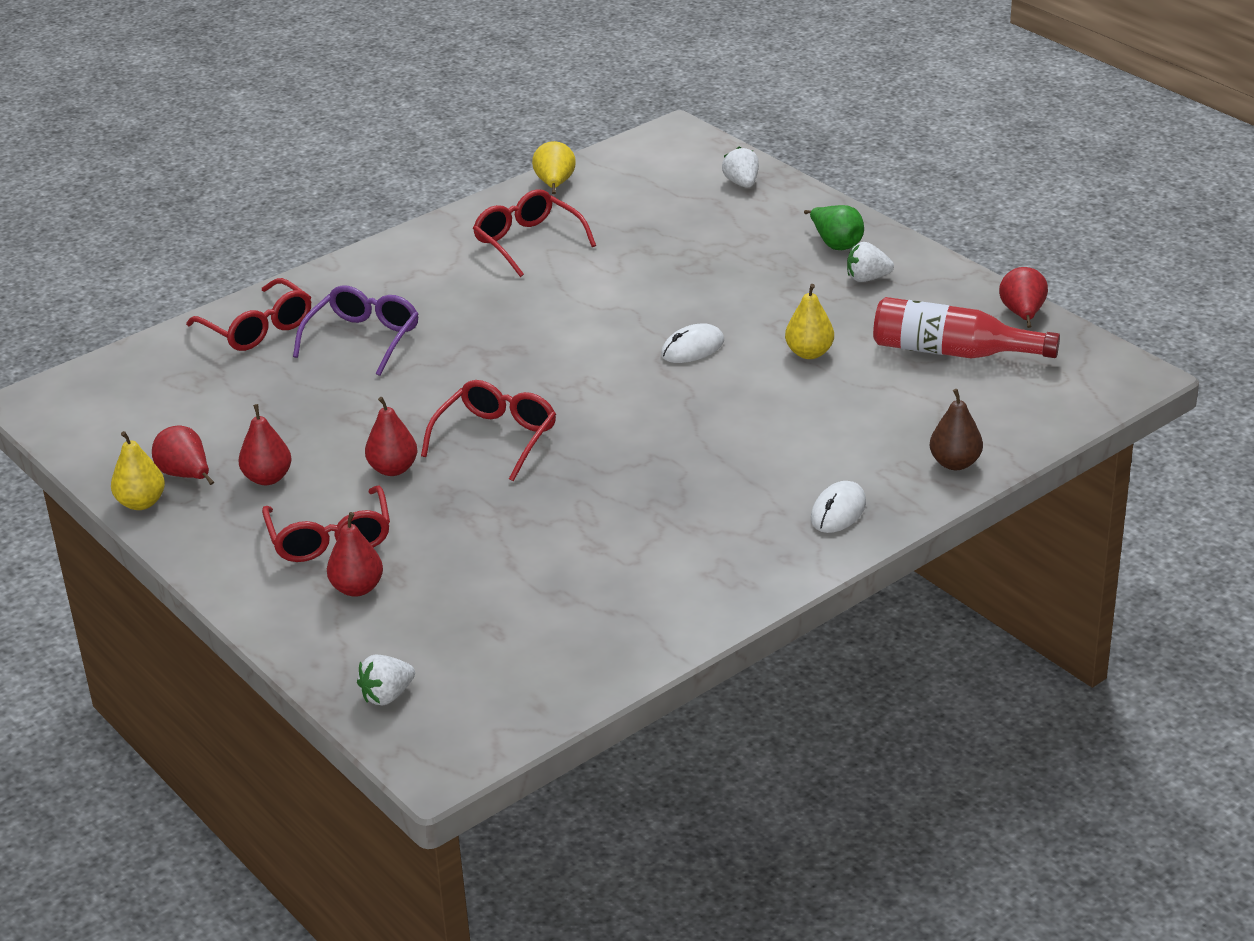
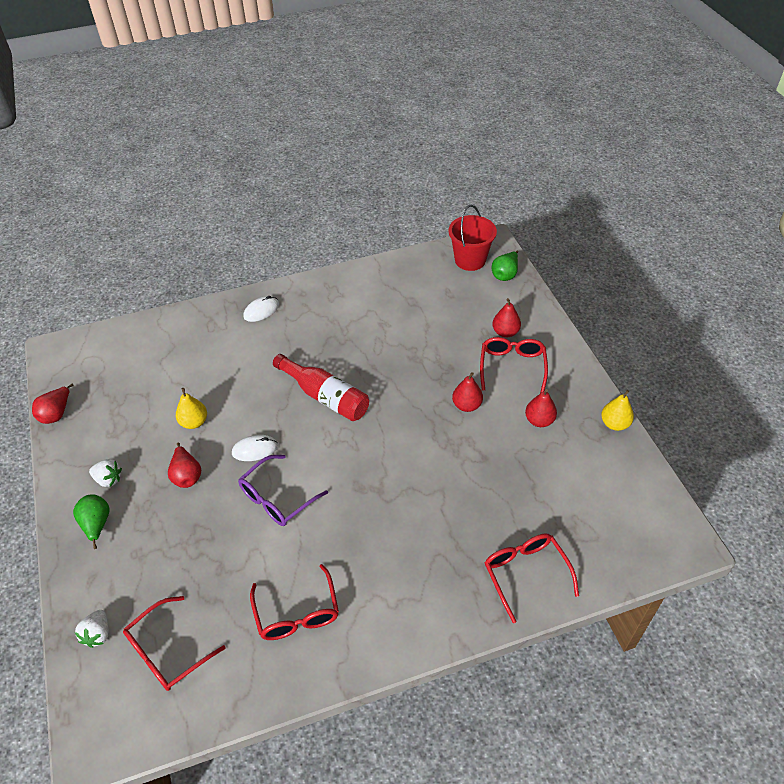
camera: 160 degrees left, 15 degrees up
red pear [152,426,214,485] -> red pear moved to [168,443,201,488]
purple glasses [293,285,419,376] -> purple glasses moved to [238,455,328,526]
white strawberry [357,655,415,706] -> green pear [492,251,518,281]
red glasses [421,380,556,481] -> red glasses moved to [123,596,226,691]
yellow pear [532,141,576,194] -> none
red bottle [873,297,1060,359] -> red bottle moved to [273,354,369,421]
brown pear [930,389,983,470] -> none
none -> red bucket [448,205,497,271]

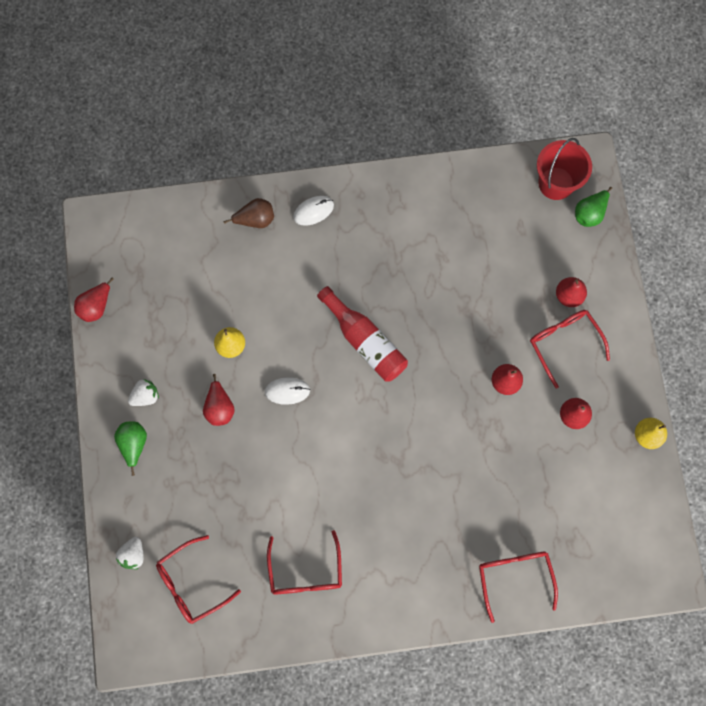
camera: 10 degrees right, 25 degrees up
white strawberry [89,459,122,487] -> white strawberry turned 60 degrees counterclockwise [128,379,159,406]
purple glasses [238,455,328,526] -> none
red glasses [480,337,548,393] -> red glasses turned 45 degrees counterclockwise [530,310,610,389]
none -> brown pear [224,198,274,228]

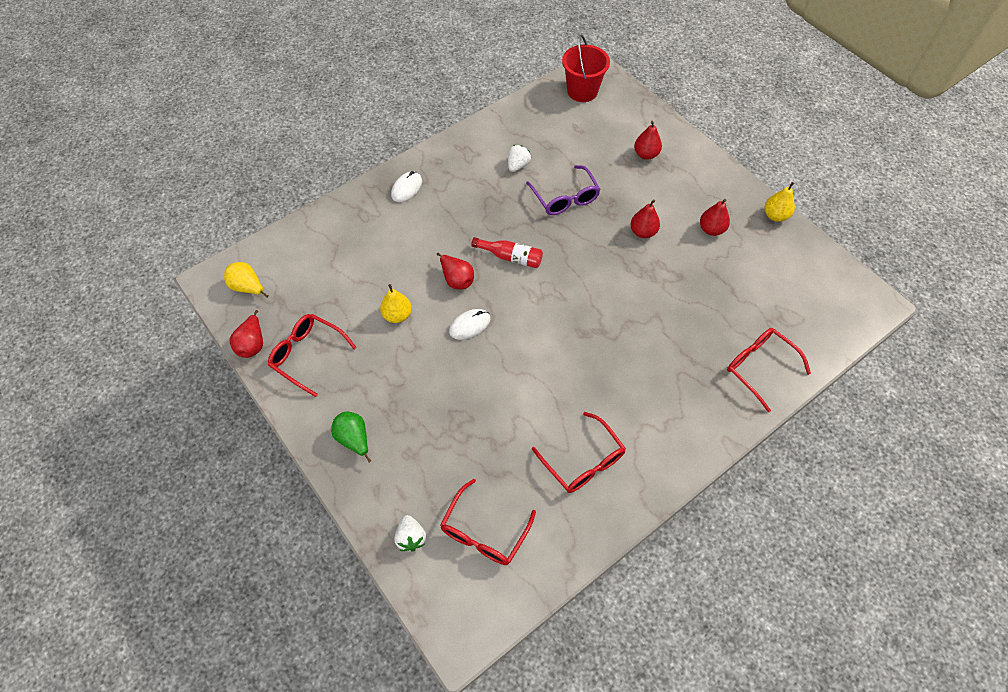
camera: 30 degrees left, 15 degrees down
white strawberry [128,379,159,406] -> white strawberry moved to [508,145,531,172]
red pear [203,374,235,426] -> red pear moved to [437,253,474,290]
brown pear [224,198,274,228] -> none
red bottle [317,286,408,382] -> red bottle [471,237,543,268], size x0.66
red glasses [530,310,610,389] -> red glasses moved to [268,314,357,397]
green pear [575,187,612,227] -> none
none -> yellow pear [224,262,269,298]
none -> purple glasses [526,165,601,215]

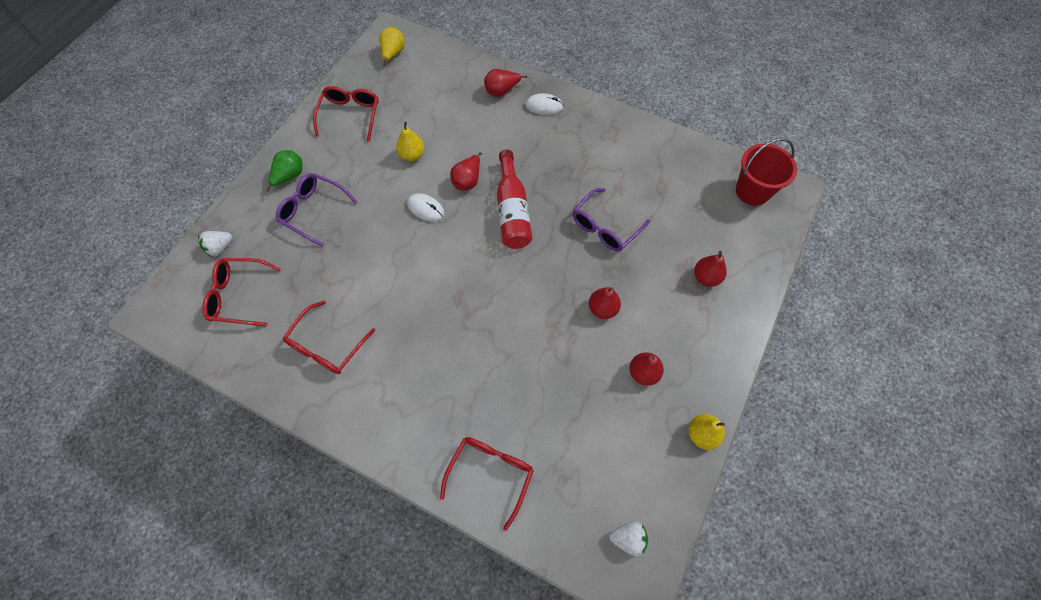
camera: 65 degrees right, 5 degrees up
red pear [230,310,263,358] -> red pear moved to [484,69,527,97]
red bottle [471,237,543,268] -> red bottle [497,150,532,249], size x1.53
white strawberry [508,145,531,172] -> white strawberry moved to [609,521,648,557]
none -> purple glasses [276,173,358,247]

